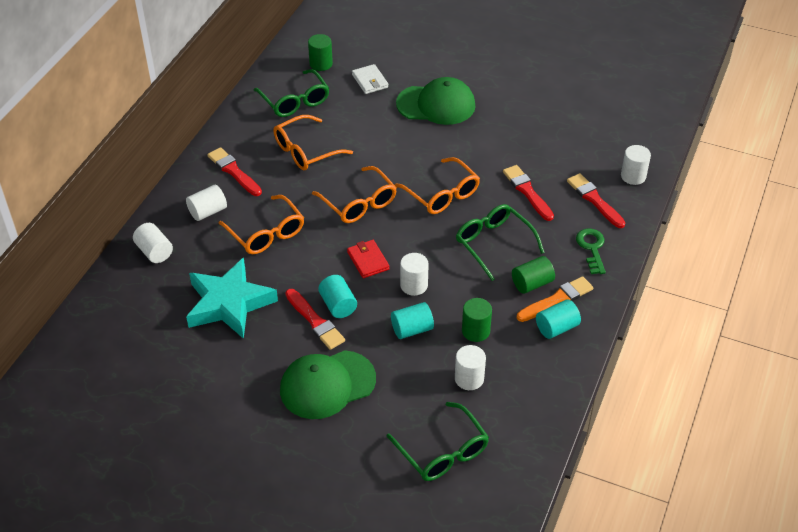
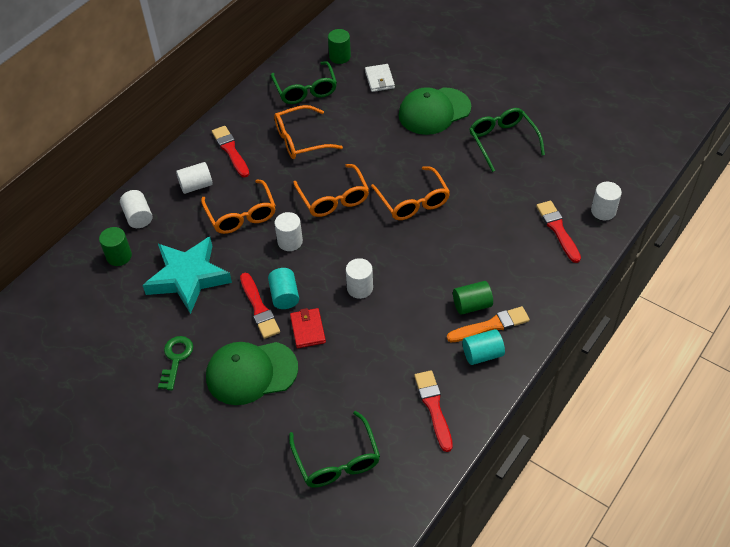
camera: 15 degrees right, 5 degrees up
red wallet [347,240,390,278] -> red wallet moved to [290,308,326,348]
turquoise cylinder [391,302,434,339] -> none
green cap [396,77,475,125] -> green cap turned 135 degrees clockwise [399,87,471,135]
white cylinder [455,345,486,390] -> white cylinder moved to [275,212,303,251]
green glasses [456,204,545,281] -> green glasses moved to [469,108,545,172]
green cylinder [462,298,492,342] -> green cylinder moved to [99,227,132,266]
red brush [503,165,554,221] -> red brush moved to [414,370,453,452]
green key [576,229,606,274] -> green key moved to [158,336,193,390]

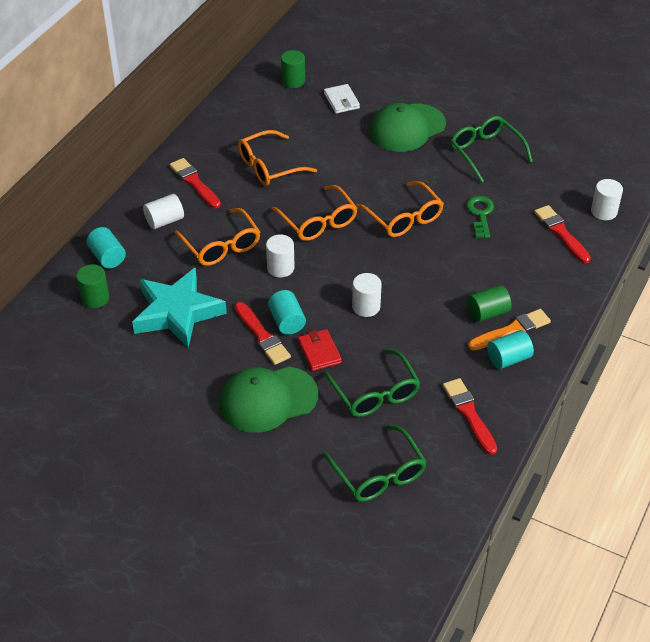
camera: 10 degrees left, 5 degrees down
white cylinder [120,190,152,228] -> turquoise cylinder [86,227,126,268]
green key [158,336,193,390] -> green key moved to [466,196,494,238]
green glasses [271,61,337,104] -> green glasses moved to [323,349,420,417]

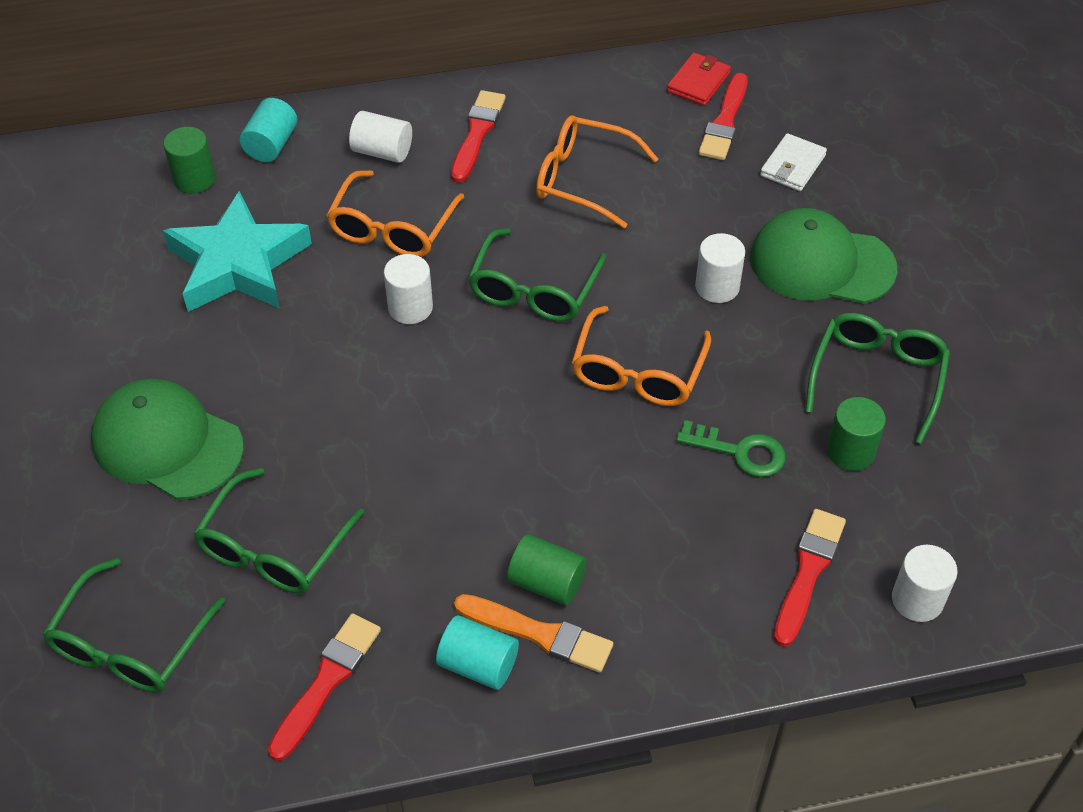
camera: 50 degrees right, 5 degrees up
red brush [235,302,291,365] -> red brush moved to [698,73,748,160]
turquoise cylinder [268,290,306,335] -> none
orange glasses [271,185,357,241] -> green glasses [468,228,606,322]
green cylinder [281,50,305,88] -> green cylinder moved to [827,397,886,471]
red wallet [298,329,342,371] -> red wallet moved to [667,53,731,106]
white cylinder [352,273,382,317] -> white cylinder moved to [695,233,745,303]
green key [466,196,494,238] -> green key turned 60 degrees clockwise [676,420,786,477]

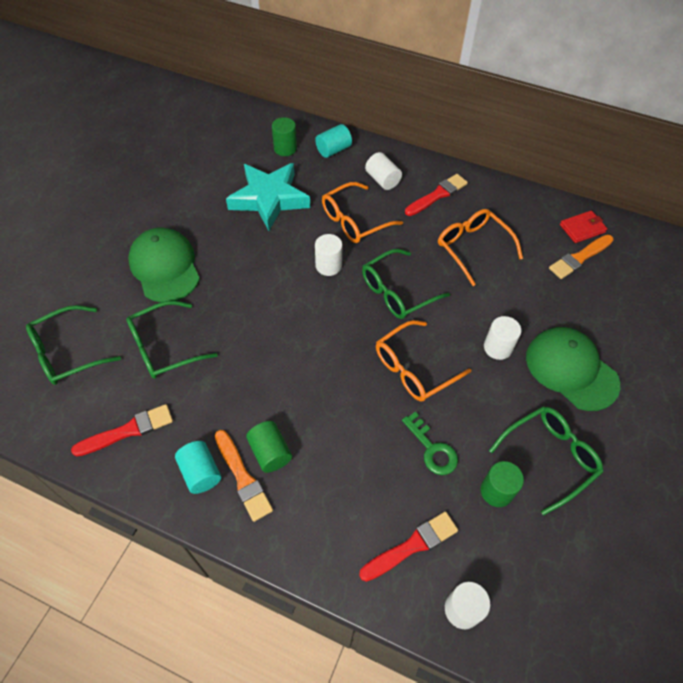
camera: 35 degrees right, 5 degrees up
red brush [698,73,748,160] -> orange brush [549,235,614,279]
white wallet [760,133,827,191] -> none

